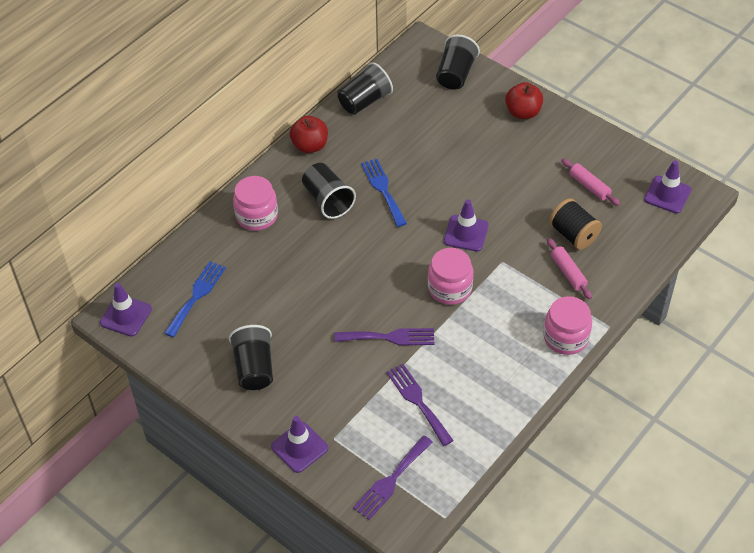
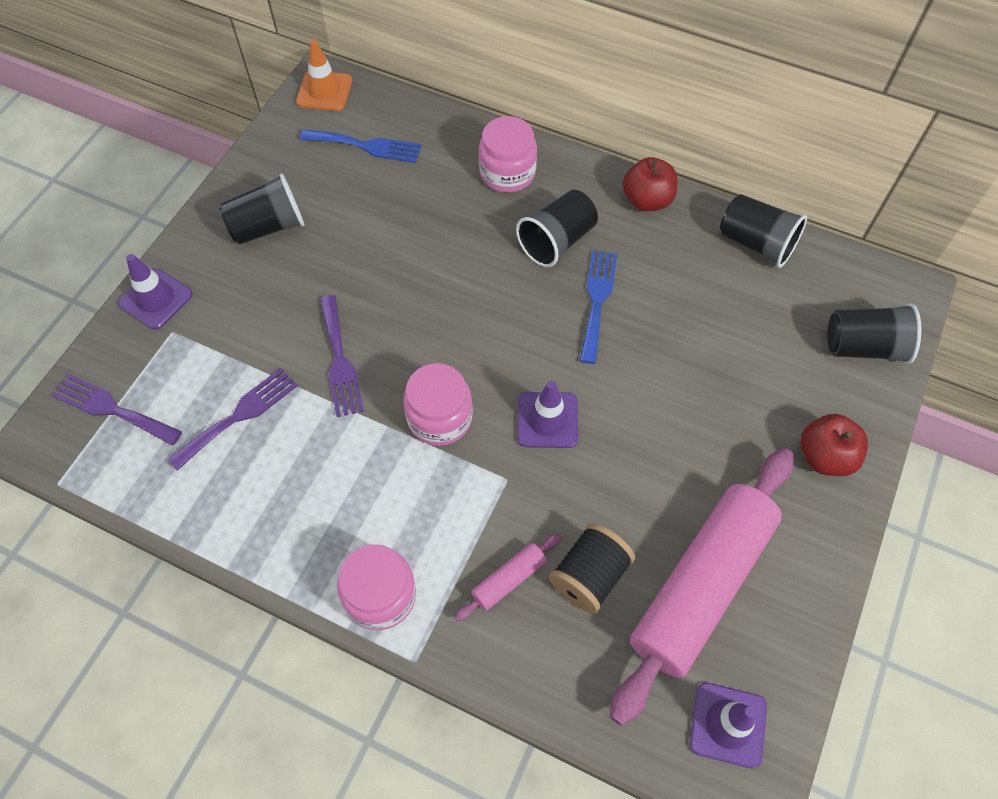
camera: 75 degrees right, 10 degrees up
purple traffic cone [100,283,152,337] -> orange traffic cone [296,39,352,111]
blue fork [361,159,407,227] -> blue fork turned 45 degrees counterclockwise [580,250,617,364]
pink rolling pin [561,158,620,206] -> pink rolling pin [610,448,794,726], size x2.45

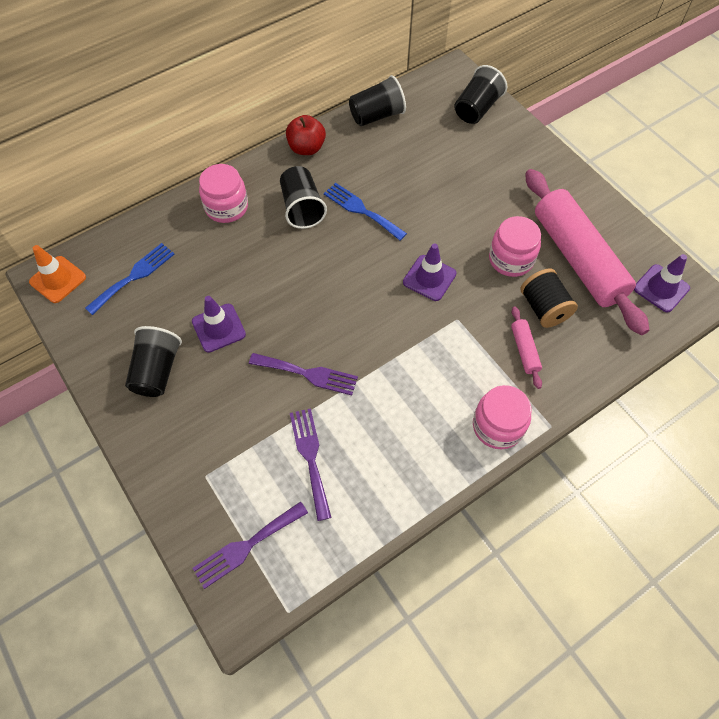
camera: 60 degrees left, 0 degrees up
purple traffic cone [118,254,193,330] -> purple traffic cone moved to [192,296,246,352]
pink jar [403,363,473,446] -> pink jar moved to [489,216,541,277]
red apple [800,414,868,476] -> none

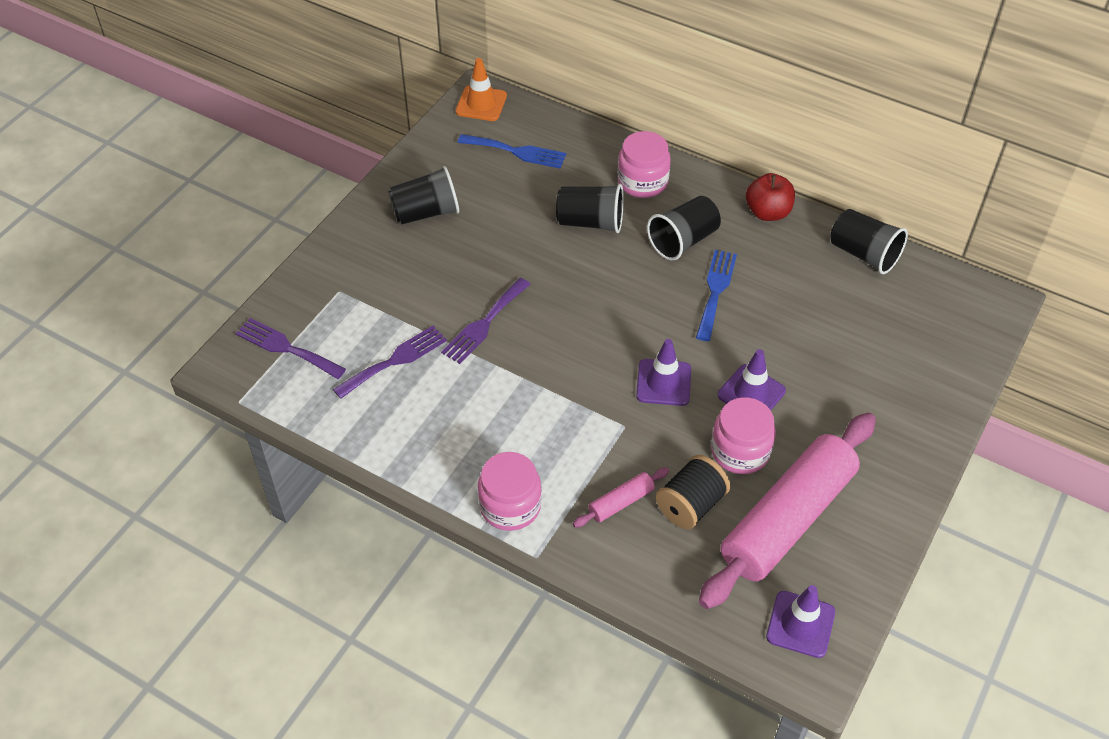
camera: 65 degrees right, 10 degrees down
purple traffic cone [192,296,246,352] -> purple traffic cone moved to [718,349,786,410]
purple fork [249,353,358,395] -> purple fork turned 45 degrees clockwise [441,278,531,364]
black cup [454,65,507,124] -> black cup moved to [556,184,624,233]

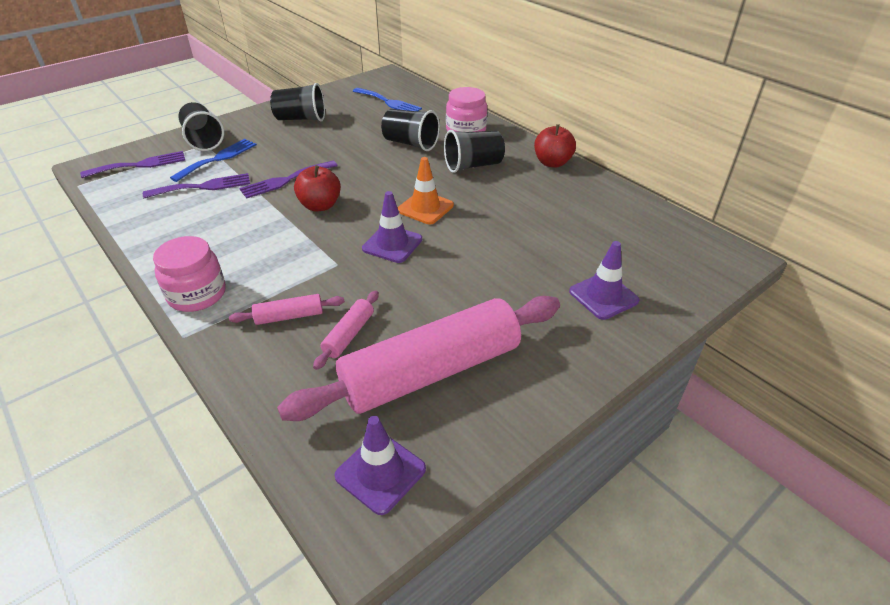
camera: 20 degrees right, 10 degrees down
purple fork [235,318,346,379] -> purple fork turned 105 degrees clockwise [80,151,186,178]
orange traffic cone [455,58,507,121] -> orange traffic cone moved to [398,157,454,225]
black spool [655,455,731,530] -> pink rolling pin [313,291,379,370]
blue fork [696,250,737,341] -> blue fork moved to [170,139,257,182]
pink jar [711,397,776,474] -> none
purple traffic cone [718,349,786,410] -> purple traffic cone moved to [569,241,640,320]
black cup [831,209,908,274] -> black cup moved to [178,102,224,151]
none -> red apple [294,165,341,211]

